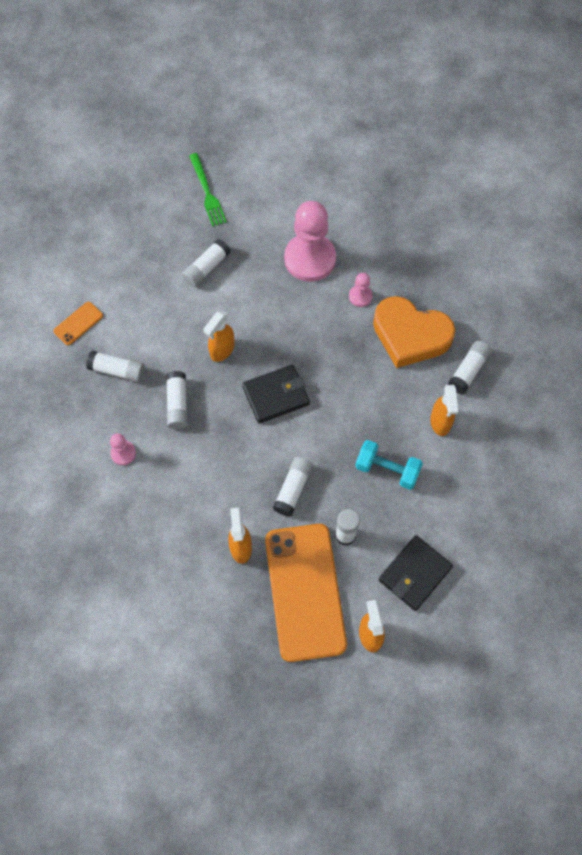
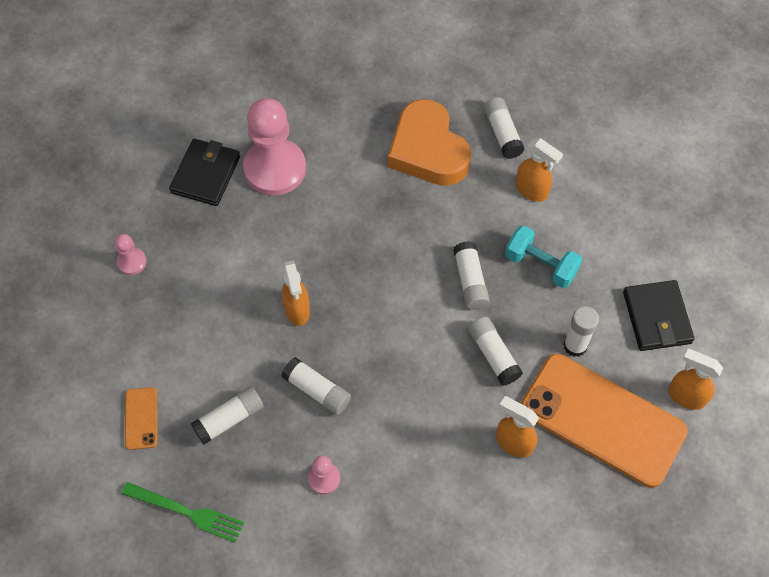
camera: 50 degrees left, 5 degrees down
white glue stick [182,239,231,287] -> white glue stick moved to [453,241,490,310]
green fork [189,153,227,227] -> green fork moved to [122,482,244,543]
black wallet [242,365,310,424] -> black wallet moved to [169,139,240,206]
pink pawn [349,273,372,307] -> pink pawn moved to [115,234,147,275]
turquoise dumbbell [355,440,423,490] -> turquoise dumbbell turned 60 degrees clockwise [505,225,582,288]
orange heart [373,296,455,368] -> orange heart turned 90 degrees clockwise [388,99,471,186]

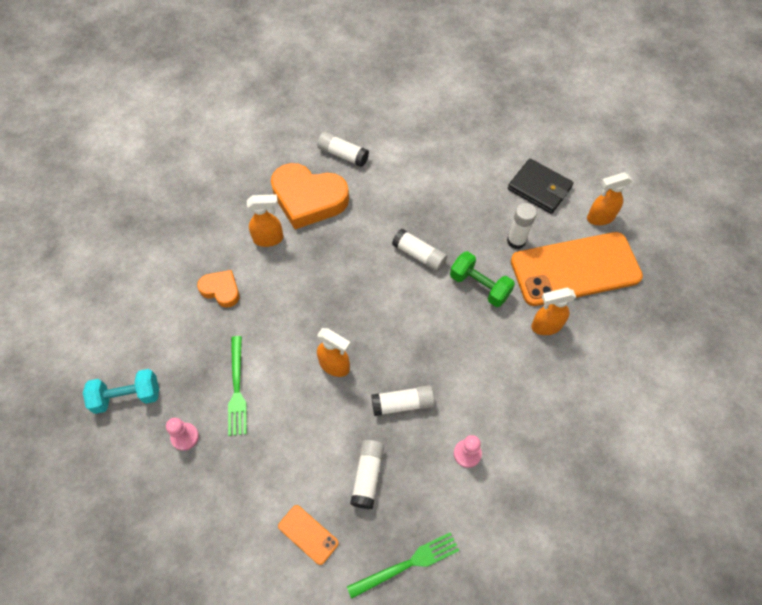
camera: 45 degrees left, 0 degrees up
black wallet [169,139,240,206] -> none
pink pawn [243,98,306,196] -> orange heart [197,270,239,308]
white glue stick [468,317,523,386] -> green dumbbell [450,251,515,307]
turquoise dumbbell [505,225,582,288] -> turquoise dumbbell moved to [83,369,159,414]
orange spray bottle [516,138,563,202] -> orange spray bottle moved to [247,194,283,247]
none -> green fork [228,336,247,436]

